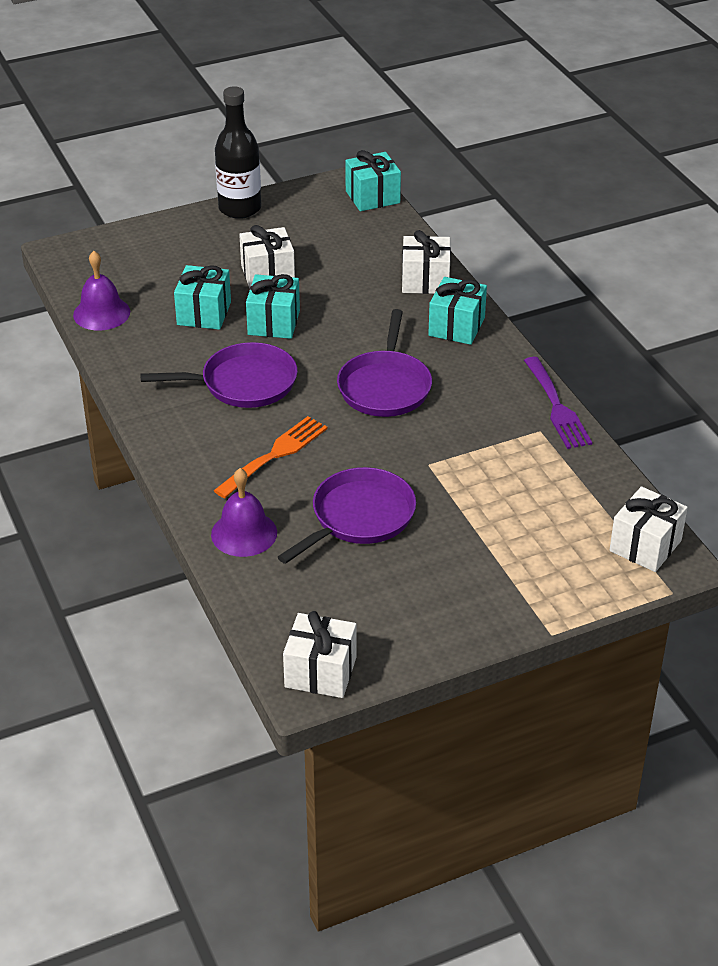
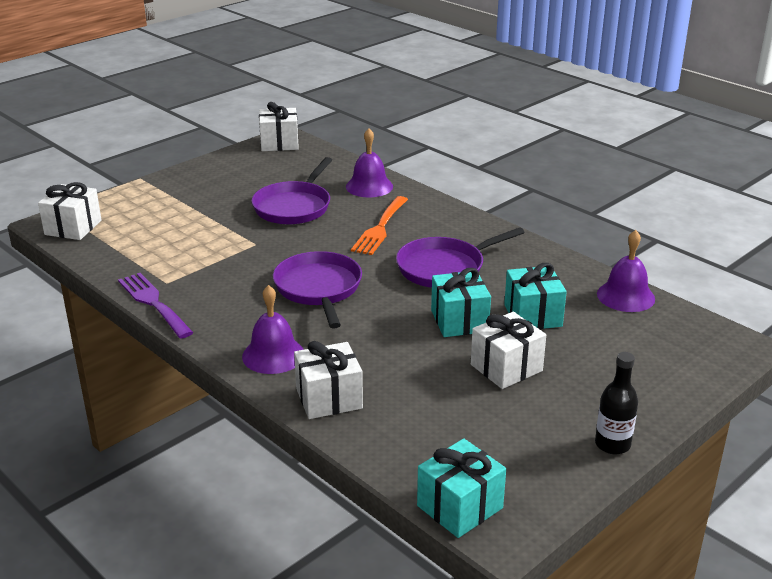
camera: 160 degrees right, 10 degrees down
black bottle [215,86,261,219] -> black bottle [595,352,638,454], size x0.62
turquoise gift [428,277,487,345] -> purple bell [242,285,304,374]

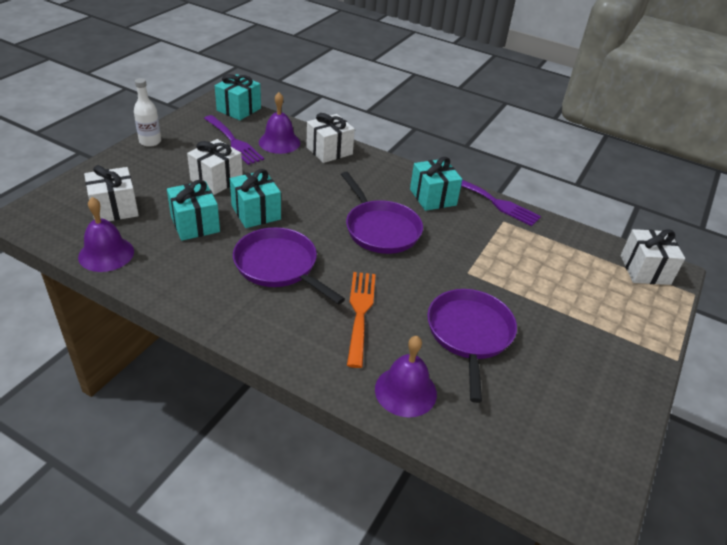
camera: 160 degrees right, 10 degrees up
purple bell [242,285,304,374] -> purple bell moved to [259,92,300,154]
white gift [259,102,299,151] -> white gift moved to [84,165,139,221]
purple pan [396,227,525,288] -> purple pan turned 90 degrees counterclockwise [233,227,345,304]
black bottle [595,352,638,454] -> white bottle [134,78,161,147]
none -> purple fork [204,115,264,165]
none -> turquoise gift [410,157,462,211]

